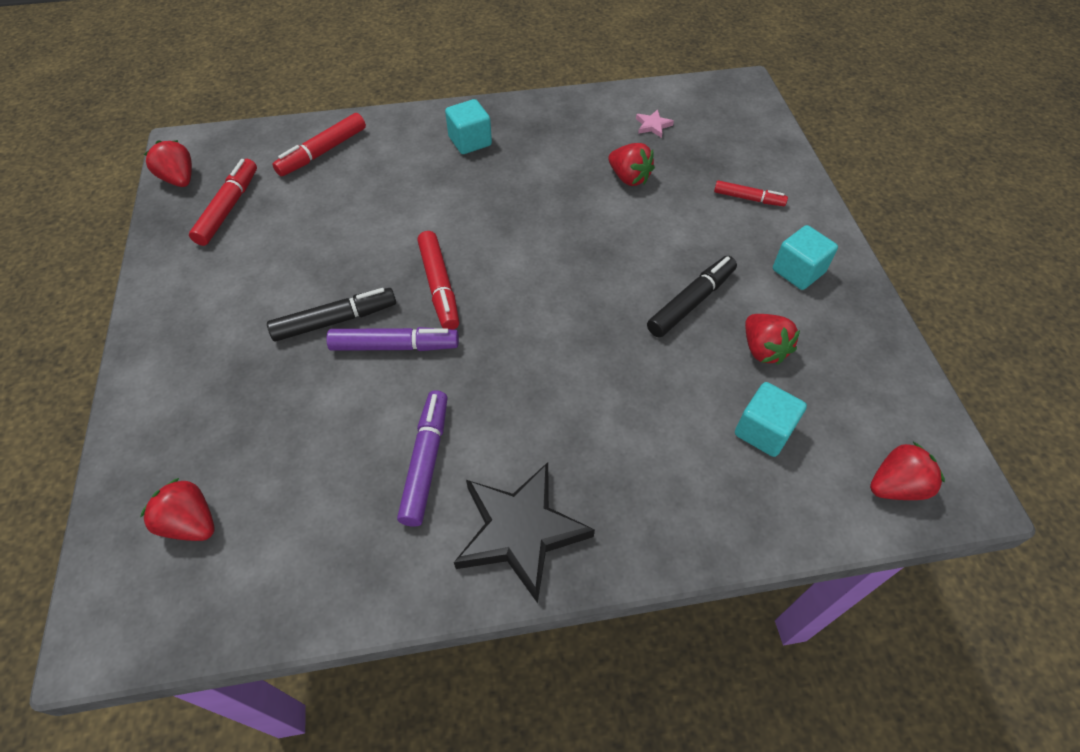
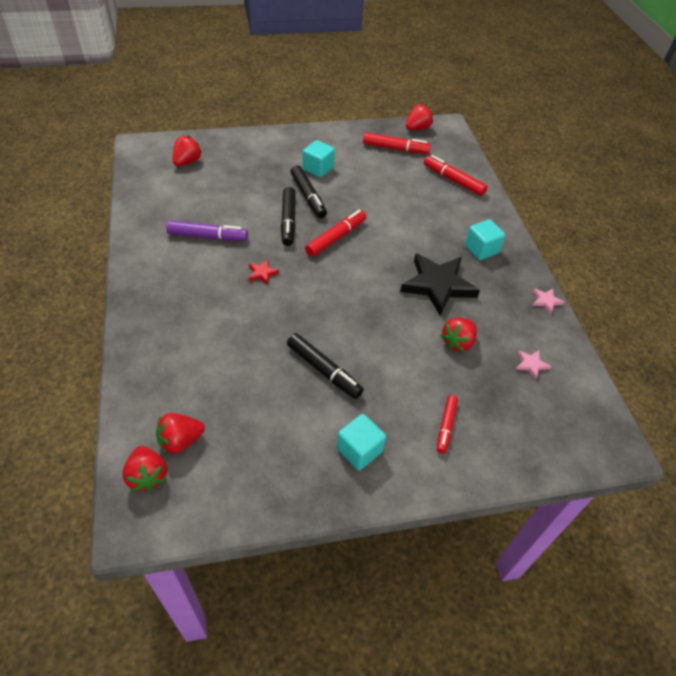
camera: 85 degrees right, 5 degrees down
purple marker [326,327,459,351] -> black marker [281,187,296,246]
red marker [417,231,459,330] -> red marker turned 150 degrees clockwise [305,210,366,257]
black star [454,462,595,603] -> black star moved to [400,253,480,316]
turquoise cube [735,382,807,457] -> turquoise cube moved to [303,140,335,178]
red strawberry [745,314,800,365] -> red strawberry moved to [156,413,205,454]
none -> red star [249,259,279,285]
none -> pink star [532,288,564,314]

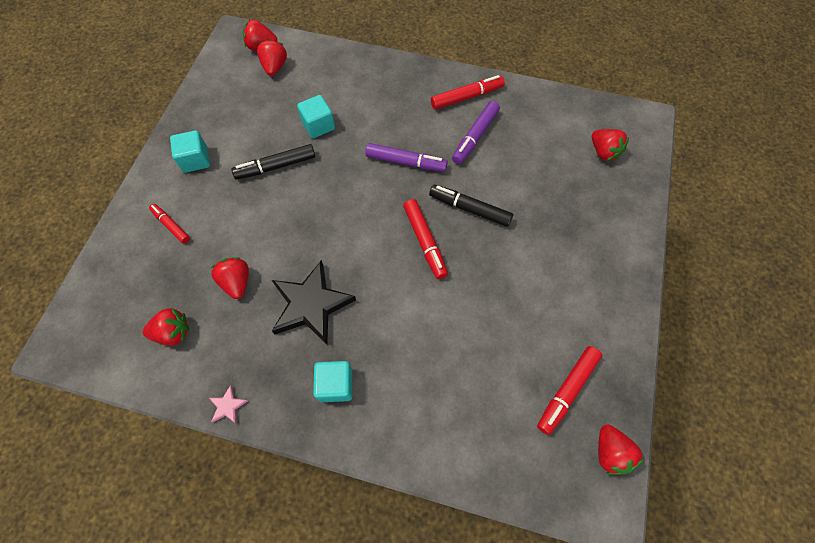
camera: 120 degrees right, 15 degrees up
red star [249,259,279,285] -> purple marker [365,143,448,172]
black marker [291,165,327,218] -> none
turquoise cube [303,140,335,178] -> turquoise cube moved to [297,95,335,138]
red marker [424,155,488,196] -> red marker moved to [431,75,505,110]
pink star [516,350,551,379] -> red strawberry [143,308,189,346]

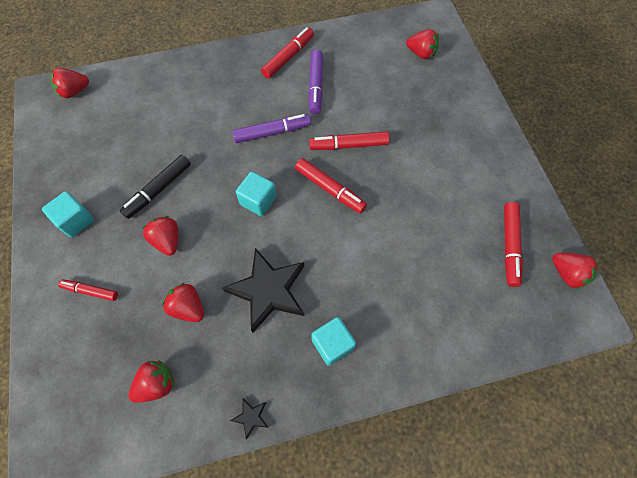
camera: 30 degrees left, 0 degrees up
pink star [209,385,248,424] -> black star [230,398,269,440]
red strawberry [257,39,287,76] -> red strawberry moved to [142,216,178,256]
turquoise cube [297,95,335,138] -> turquoise cube moved to [236,171,276,216]
black marker [429,185,513,227] -> red marker [309,131,389,150]

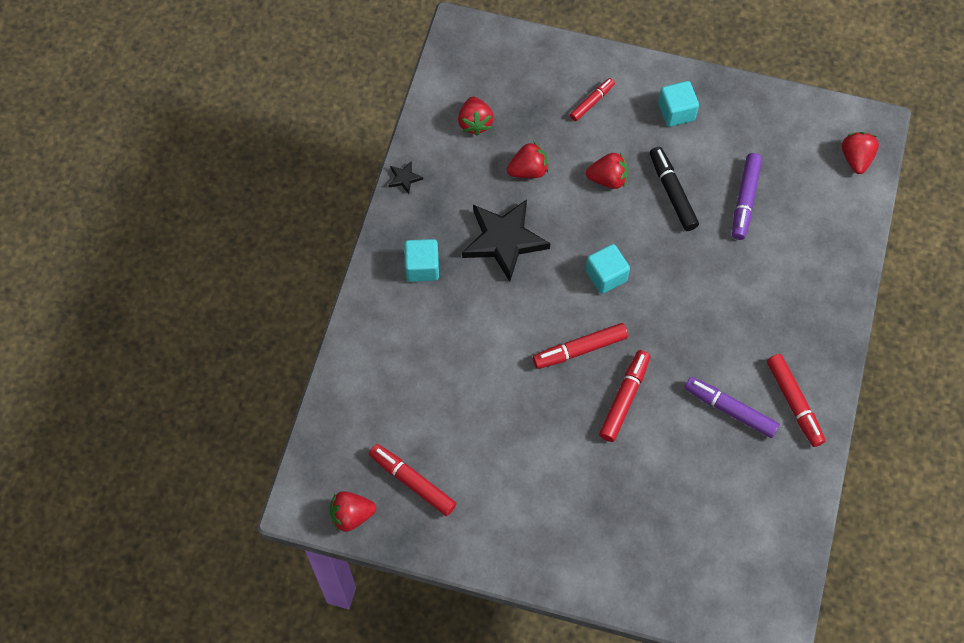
camera: 120 degrees right, 0 degrees up
purple marker [232,114,311,143] -> purple marker moved to [732,153,762,240]
red strawberry [406,29,439,60] -> none

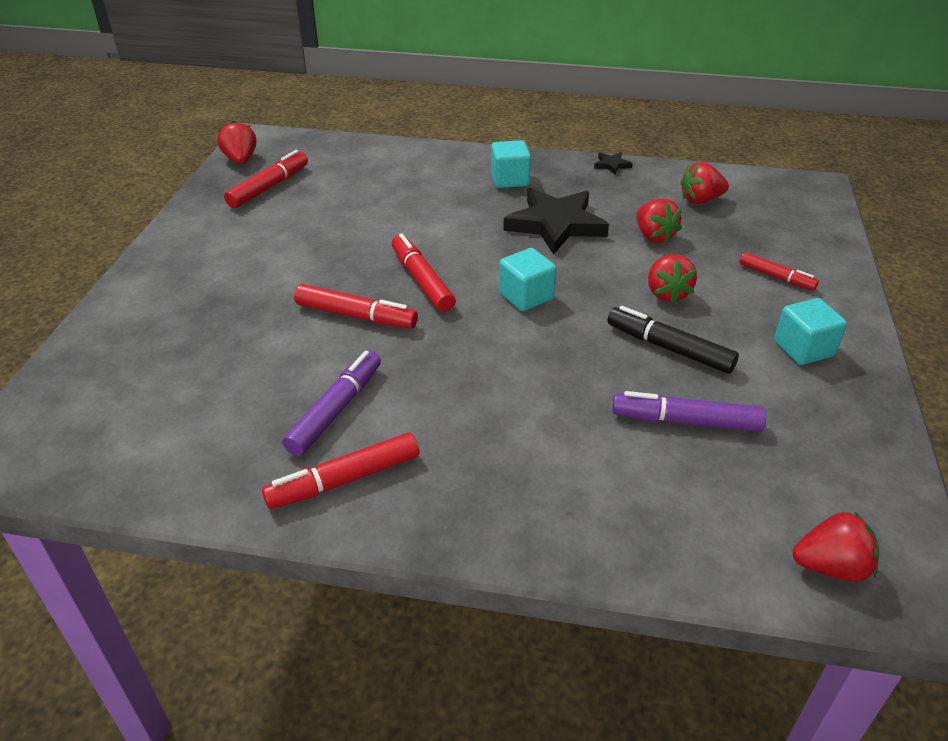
camera: 85 degrees right, 25 degrees down
black marker [650,147,699,231] -> black marker turned 120 degrees counterclockwise [607,306,739,373]

